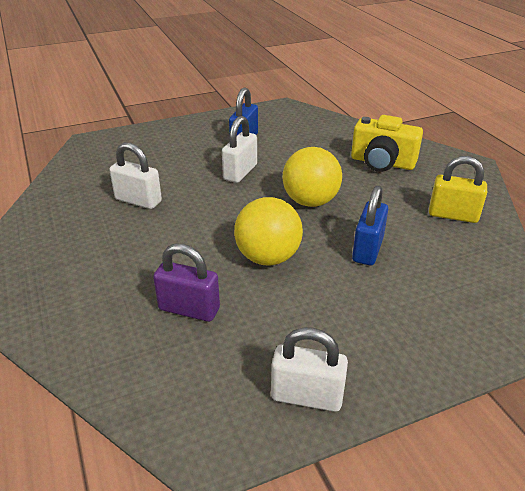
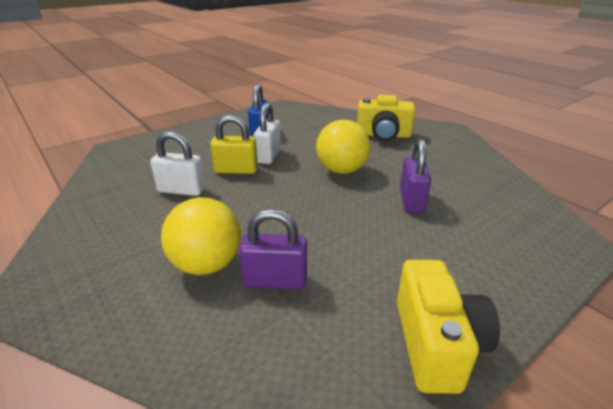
camera: 15 degrees left, 5 degrees down
yellow ball [234,197,303,266] -> yellow ball moved to [161,197,241,275]
white padlock [271,327,348,412] -> yellow camera [397,260,500,394]
blue padlock [352,186,388,265] -> purple padlock [400,139,431,213]
yellow padlock [429,156,487,223] -> yellow padlock moved to [210,115,258,174]

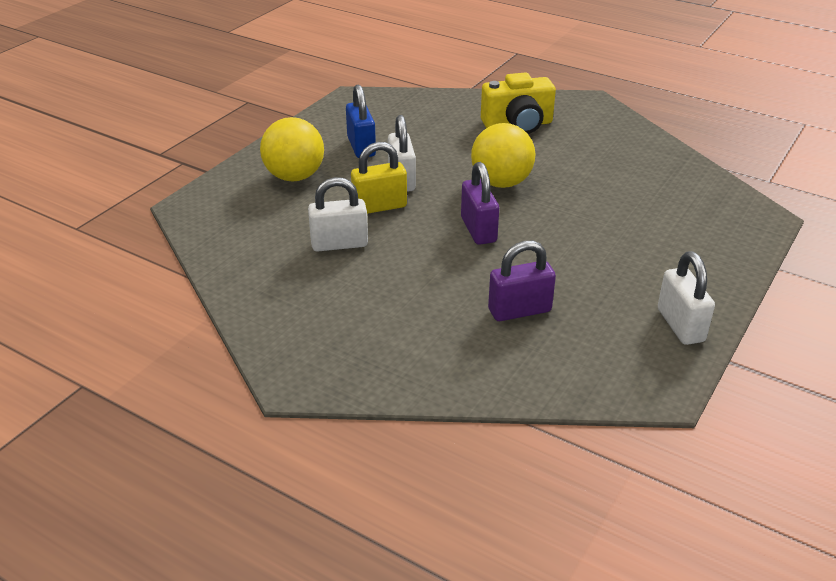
camera: 20 degrees left, 5 degrees up
yellow ball [161,197,241,275] -> yellow ball moved to [260,117,324,182]
yellow camera [397,260,500,394] -> white padlock [658,251,715,345]
purple padlock [400,139,431,213] -> purple padlock moved to [461,162,499,245]

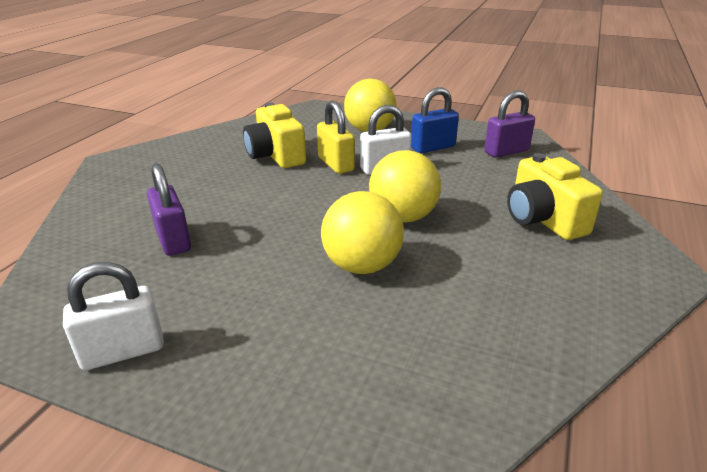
camera: 80 degrees right, 5 degrees down
white padlock [308,177,368,252] -> yellow camera [243,103,306,168]
purple padlock [461,162,499,245] -> purple padlock moved to [484,90,535,158]
none -> yellow ball [321,191,404,274]

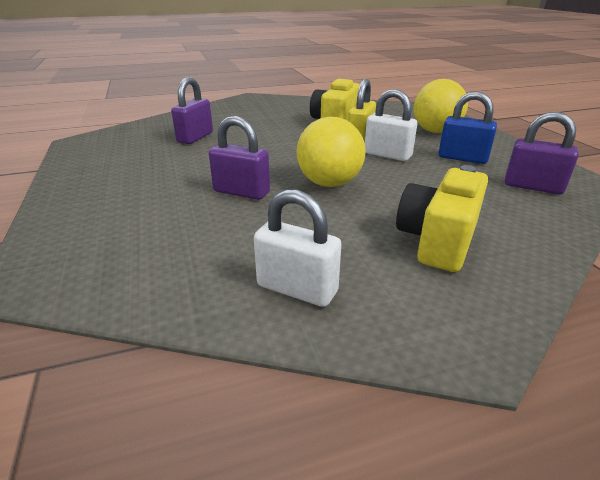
camera: 50 degrees right, 0 degrees up
white padlock [63,262,164,370] -> white padlock moved to [254,189,341,307]
yellow ball [321,191,404,274] -> purple padlock [209,116,270,200]

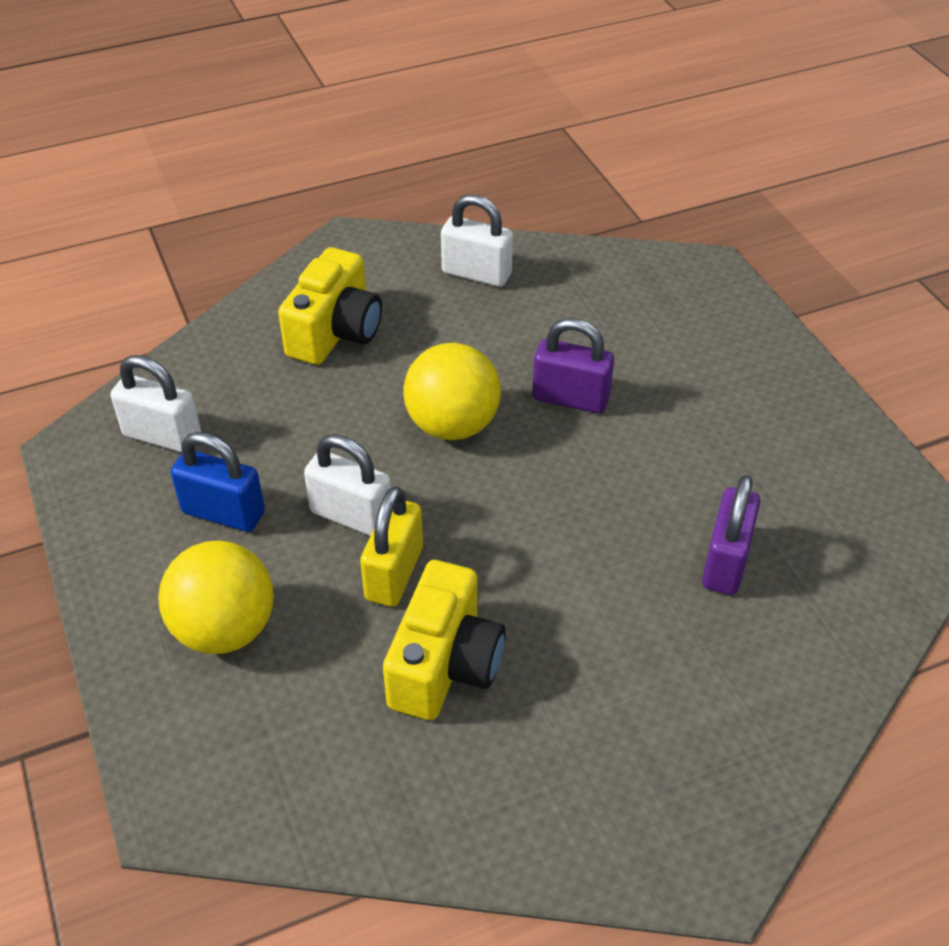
camera: 175 degrees right, 15 degrees up
purple padlock [505,112,579,194] -> white padlock [110,355,201,453]

